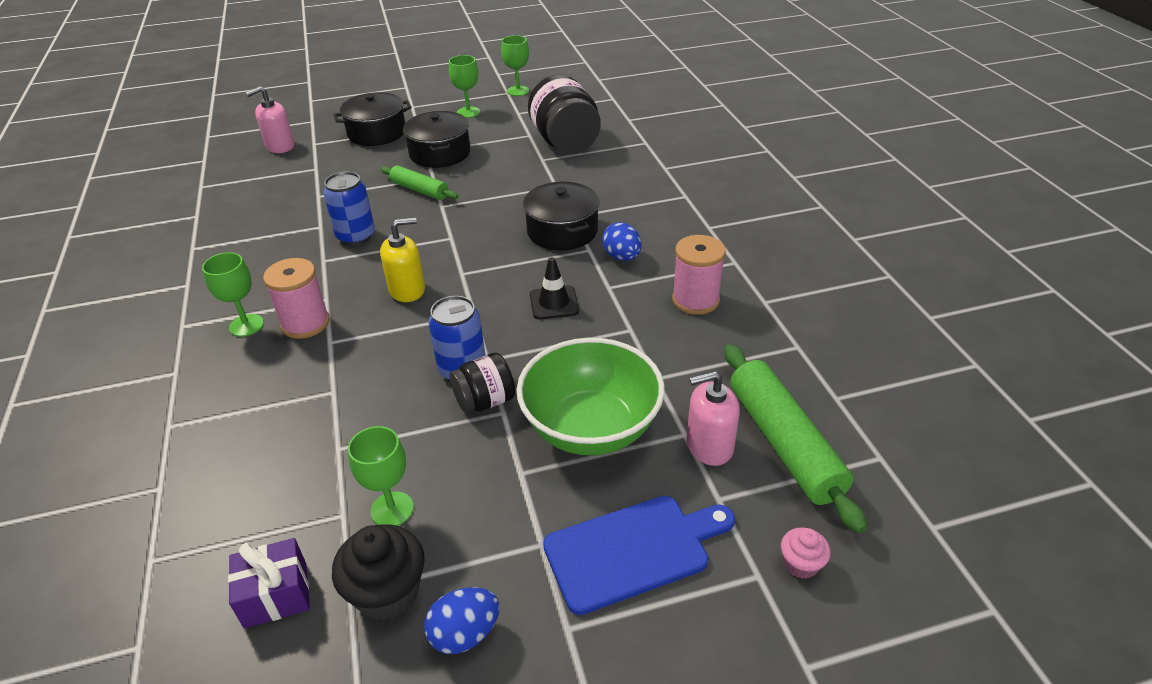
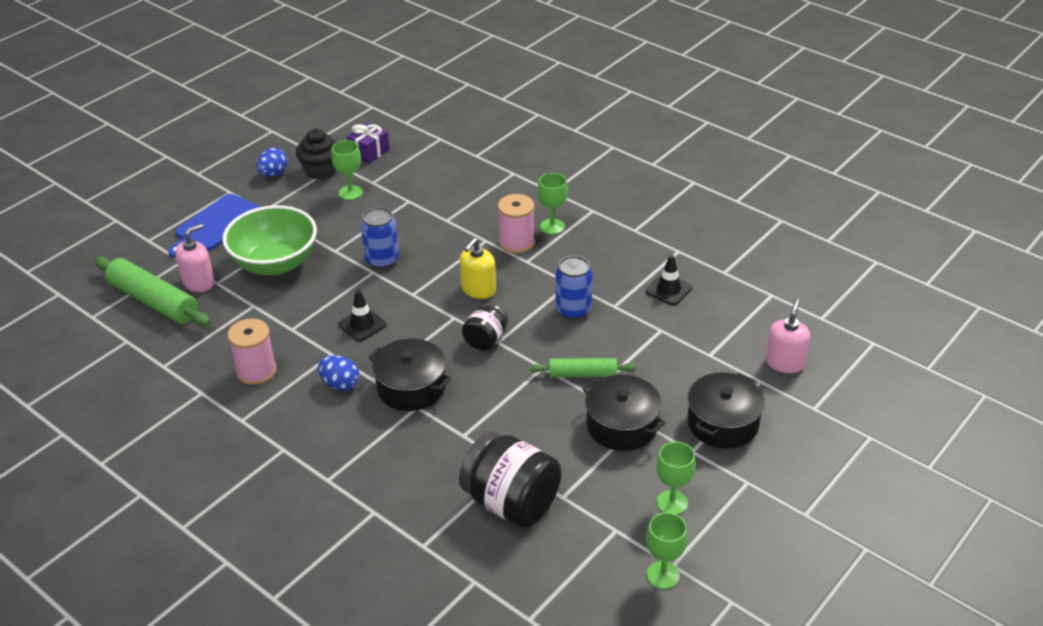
camera: 145 degrees right, 0 degrees up
black jar [450,353,515,413] -> black jar moved to [462,302,508,351]
pink cupcake [781,528,831,579] -> none
none -> black traffic cone [646,255,692,305]

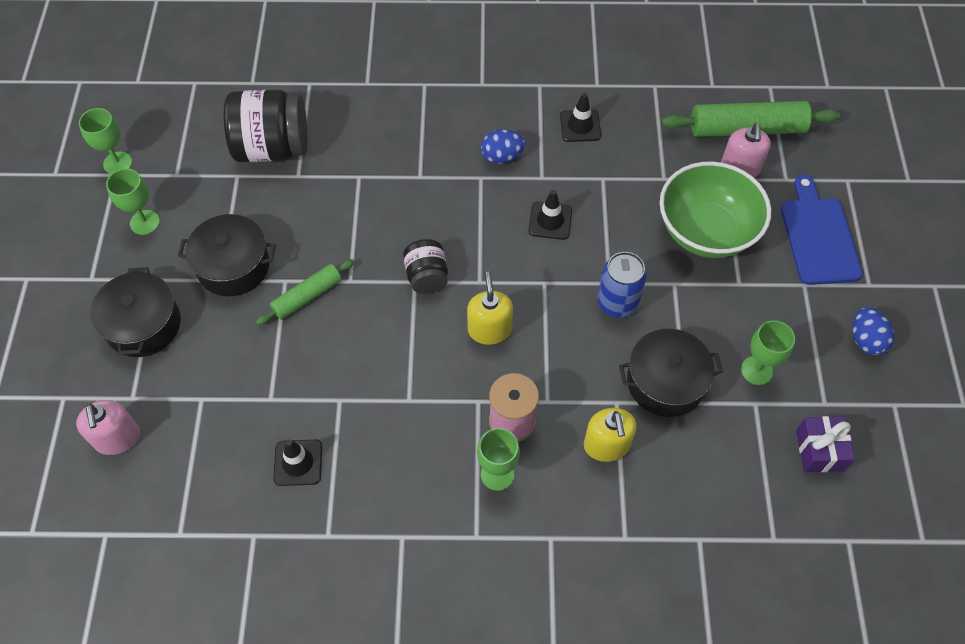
camera: 140 degrees right, 20 degrees up
pink spool [228,319,277,385] -> black traffic cone [560,93,601,142]
black cupcake [296,129,337,180] -> none
black pot [368,338,451,411] -> black pot moved to [619,329,723,417]
blue can [555,256,593,320] -> none
none -> yellow soap dispenser [584,408,637,462]

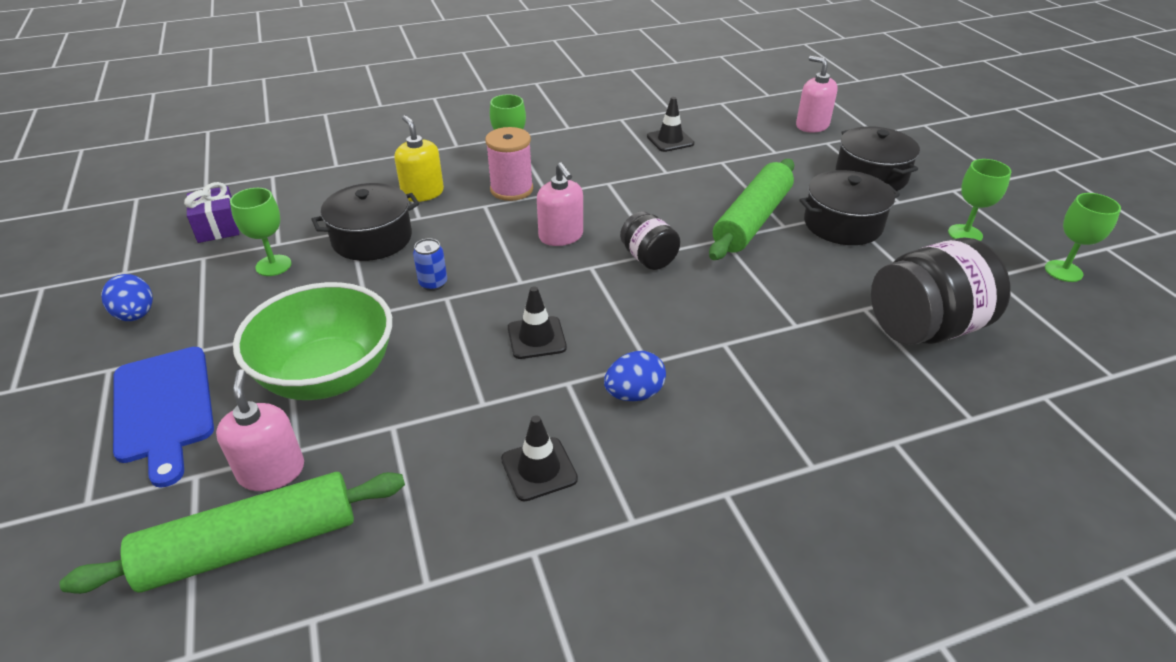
camera: 160 degrees right, 20 degrees down
green rolling pin [256,259,354,325] -> green rolling pin [709,159,794,260], size x1.69
yellow soap dispenser [467,272,513,345] -> pink soap dispenser [537,162,583,246]
blue can [597,252,647,318] -> blue can [413,238,447,291], size x0.60

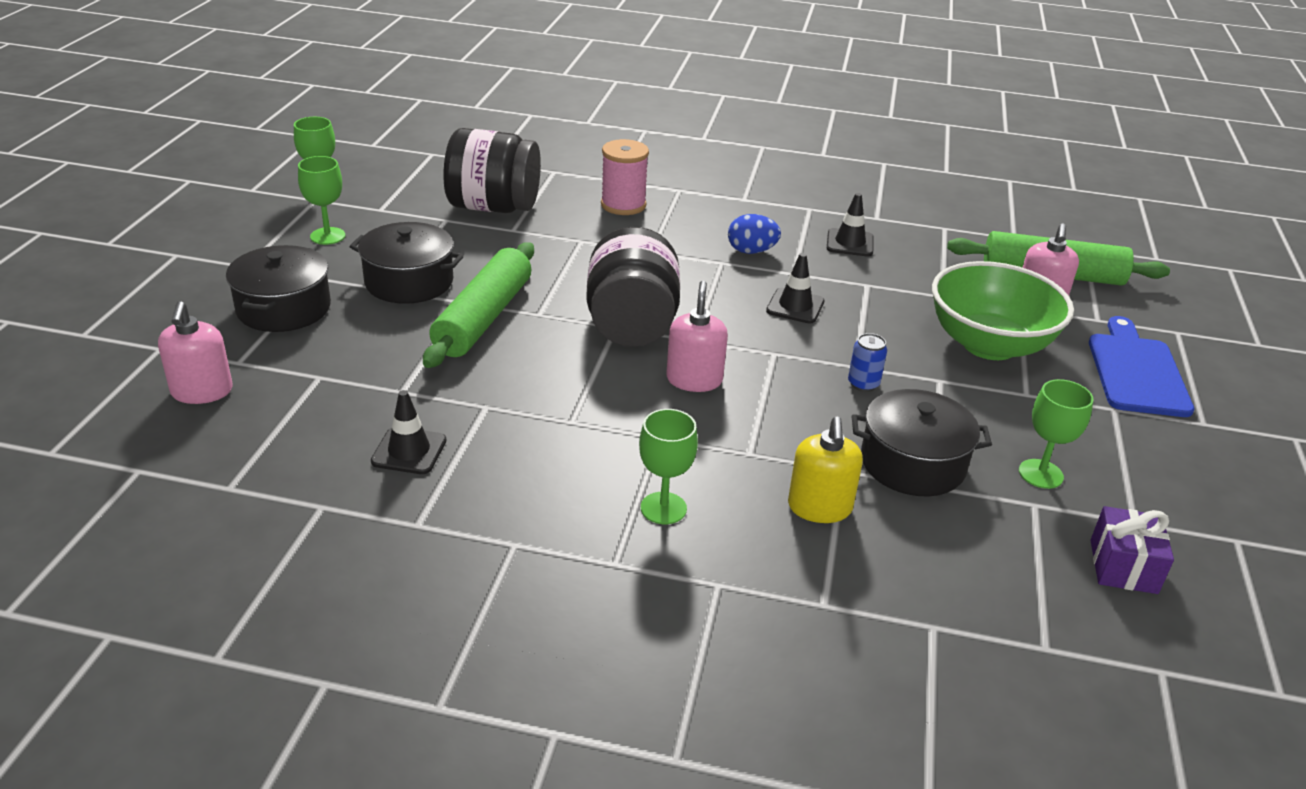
camera: 150 degrees left, 5 degrees down
blue egg [101,274,153,321] -> none
pink spool [485,127,533,201] -> pink spool moved to [601,139,649,215]
black jar [620,211,680,270] -> black jar [587,227,680,347], size x1.81
green rolling pin [709,159,794,260] -> green rolling pin turned 45 degrees counterclockwise [423,242,534,368]

